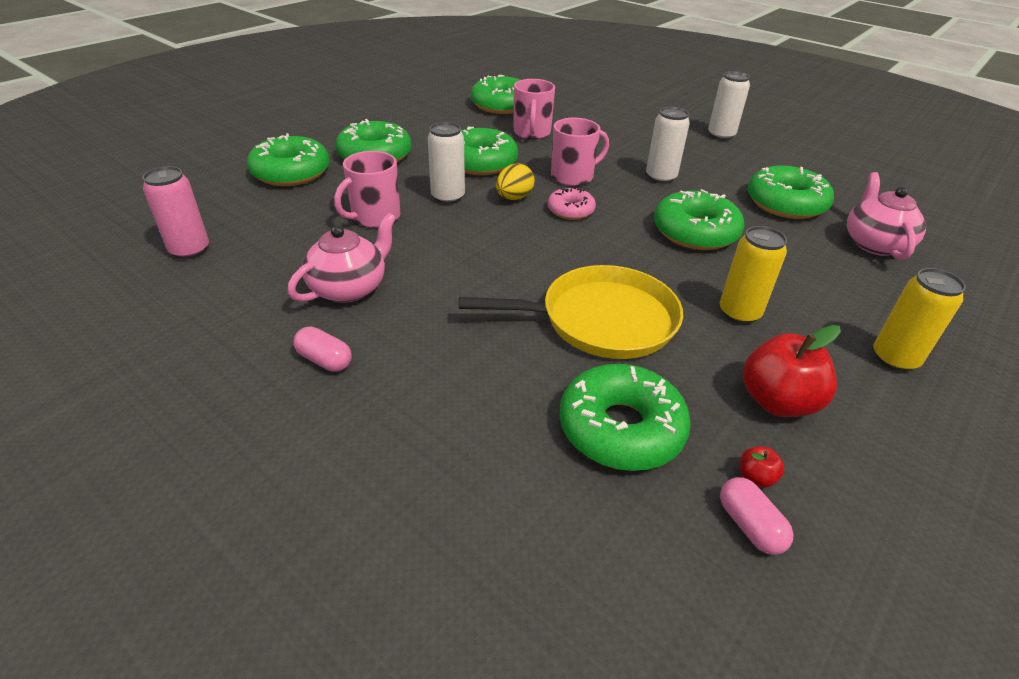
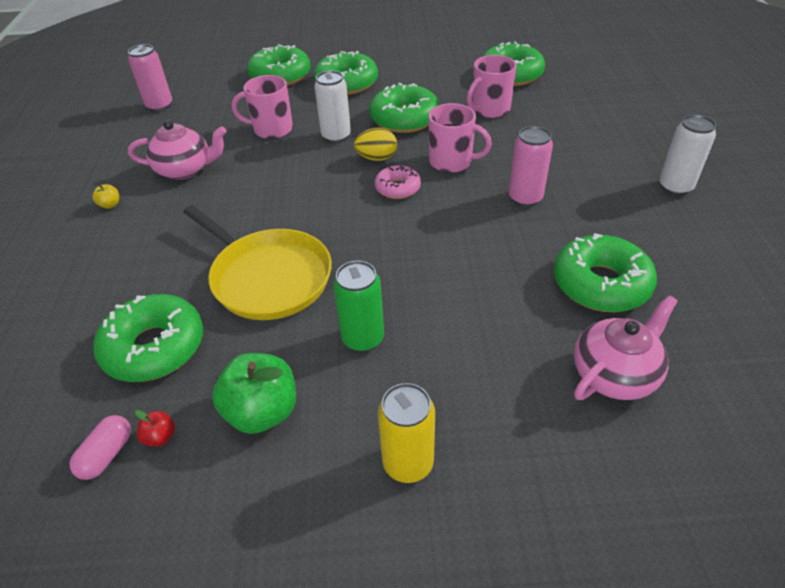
camera: 50 degrees right, 5 degrees up
pink capsule [293,326,352,372] -> yellow apple [92,184,119,209]
white can [646,107,690,184] -> pink can [509,126,553,207]
green donut [654,189,745,250] -> none
yellow can [720,226,787,324] -> green can [333,261,384,352]
red apple [743,325,841,417] -> green apple [212,353,296,434]

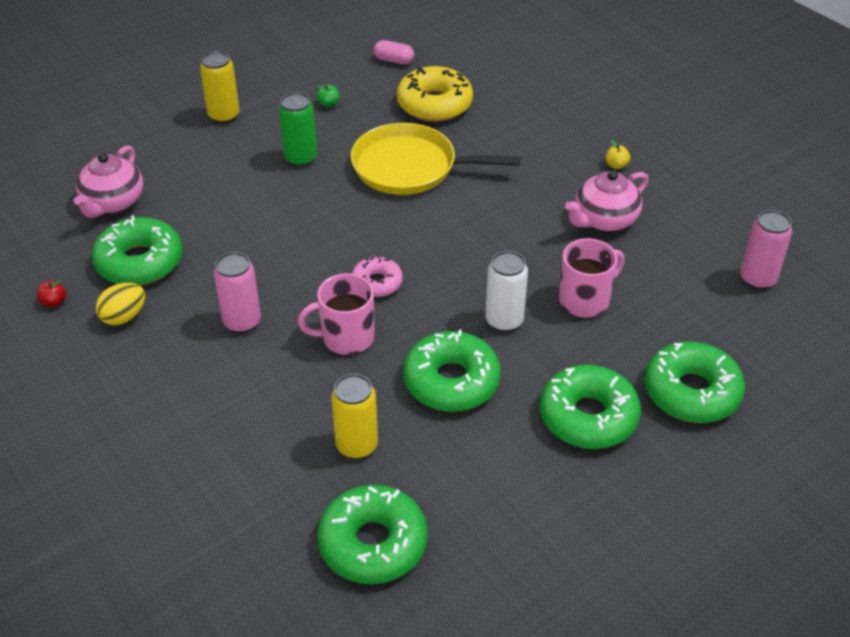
camera: 145 degrees right, 0 degrees up
pink capsule [69,415,131,480] -> pink capsule turned 60 degrees counterclockwise [374,40,414,65]
green donut [93,294,203,382] -> yellow donut [397,66,473,122]
red apple [135,410,175,447] -> red apple moved to [37,280,66,307]
green apple [212,353,296,434] -> green apple [316,84,340,108], size x0.44
yellow egg [354,128,397,161] -> yellow egg moved to [95,283,145,326]
pink mug [467,55,517,118] -> yellow can [331,374,378,459]
white can [659,115,716,195] -> none

